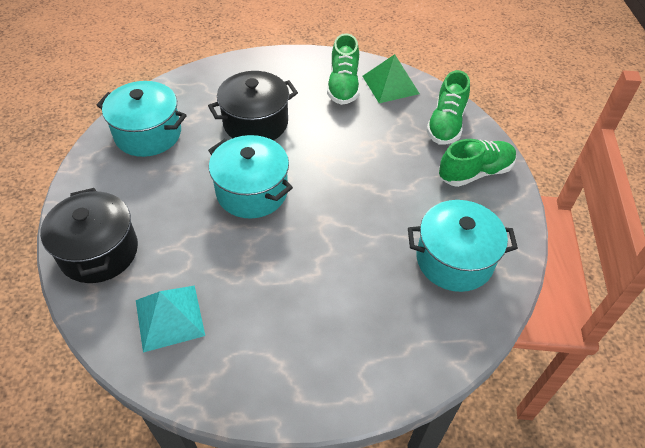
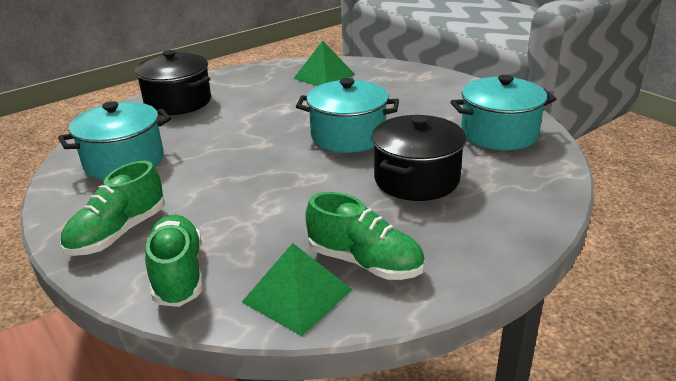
camera: 150 degrees right, 20 degrees down
black pot [40,188,138,283] -> black pot moved to [135,50,211,115]
turquoise pyramid [136,286,205,353] -> green pyramid [293,41,355,86]
green shoe [327,33,360,105] -> green shoe turned 150 degrees clockwise [305,192,425,280]

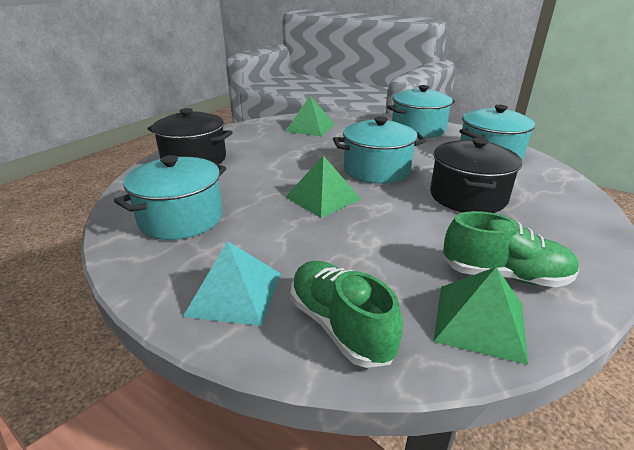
camera: 20 degrees left, 0 degrees up
green shoe [60,161,165,256] -> turquoise pyramid [183,241,281,326]
none -> green pyramid [285,156,361,218]
none -> turquoise pot [387,85,455,138]

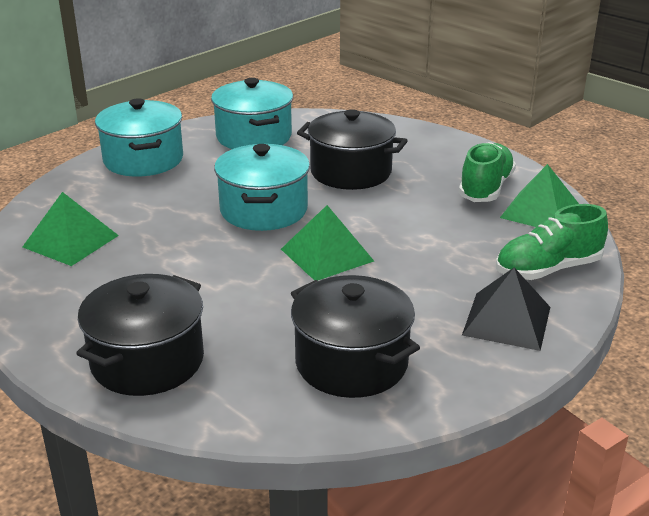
camera: 80 degrees left, 0 degrees up
turquoise pot [114,155,226,240] -> black pot [291,275,420,398]
turquoise pyramid [183,241,281,326] -> black pyramid [462,268,550,351]

